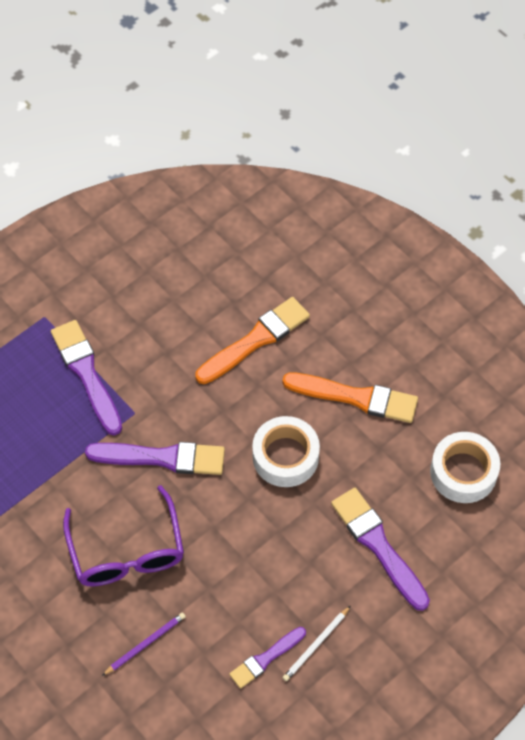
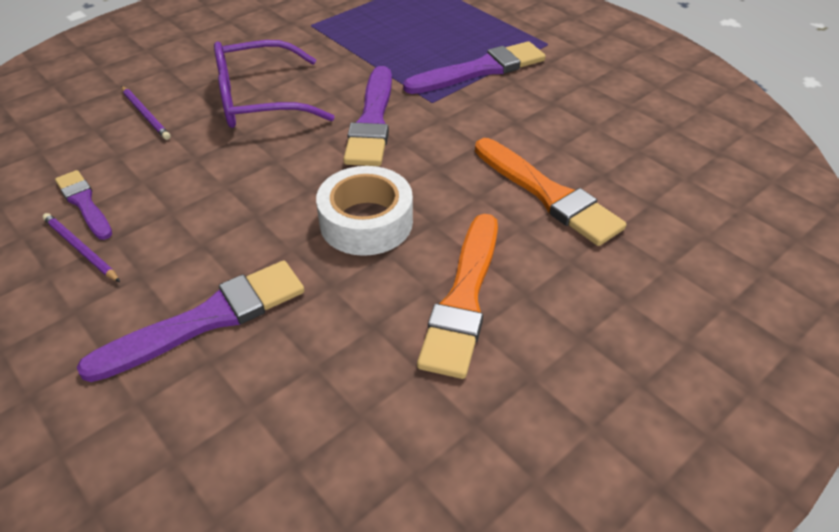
camera: 90 degrees right, 15 degrees down
white pencil [282,606,350,681] -> purple pencil [43,213,120,282]
white tape [430,432,500,503] -> none

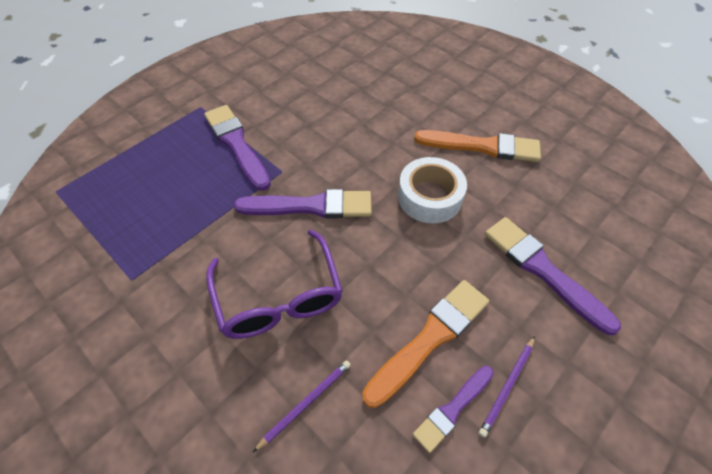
camera: 95 degrees left, 10 degrees up
orange brush [475,138,626,246] -> orange brush moved to [362,280,489,408]

